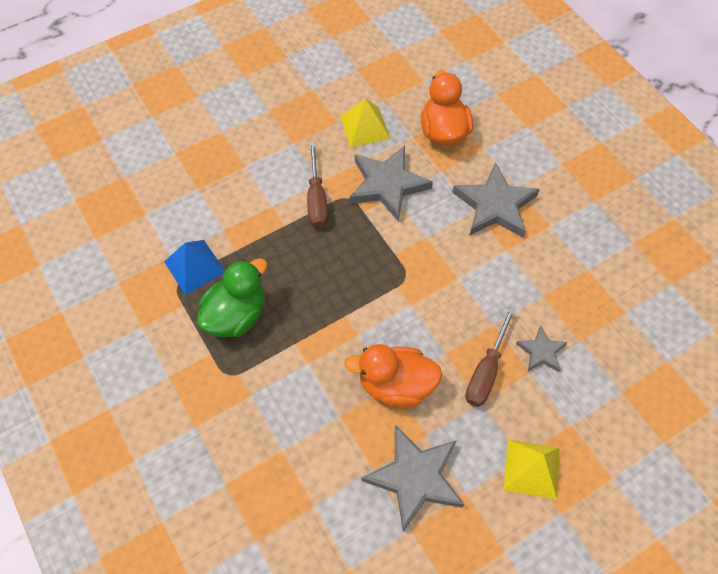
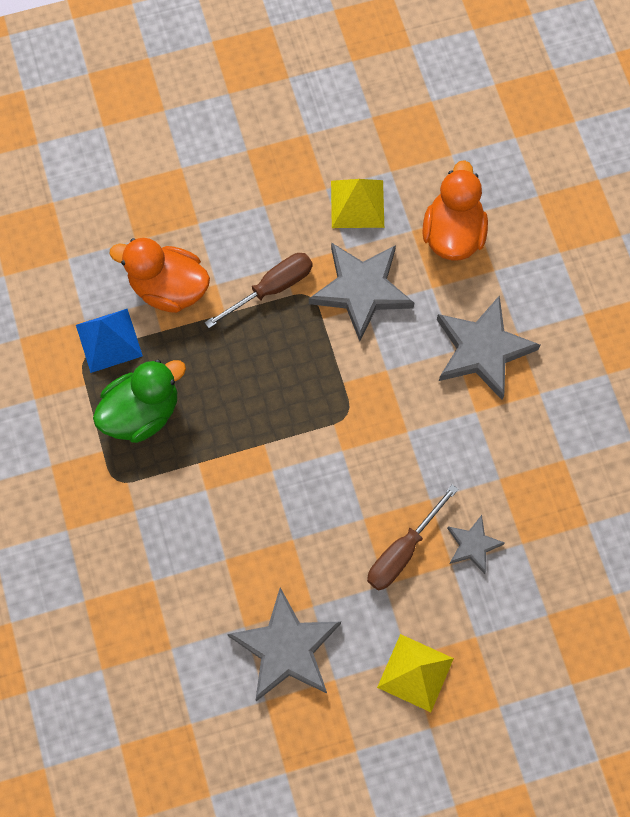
camera: 15 degrees right, 10 degrees up
brown screwdriver [307,142,328,228] -> brown screwdriver turned 135 degrees counterclockwise [204,253,313,328]
orange duck [344,344,442,407] -> orange duck moved to [110,238,210,313]

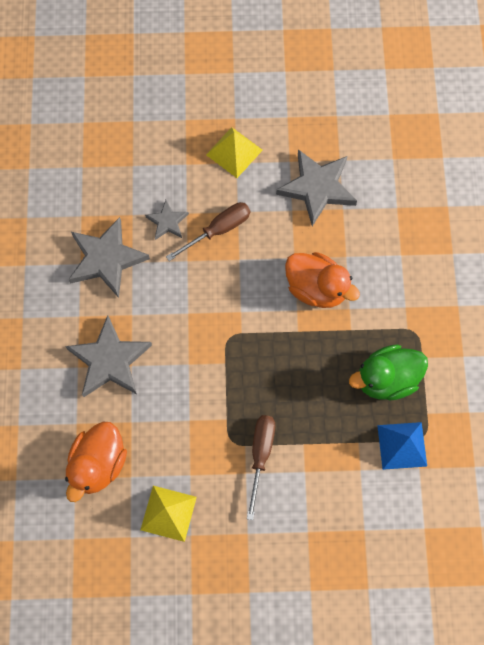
camera: 165 degrees left, 0 degrees up
orange duck [110,238,210,313] -> orange duck moved to [285,252,360,308]
brown screwdriver [204,253,313,328] -> brown screwdriver turned 120 degrees clockwise [247,415,275,520]
grey star [309,242,414,341] -> grey star moved to [68,217,150,298]

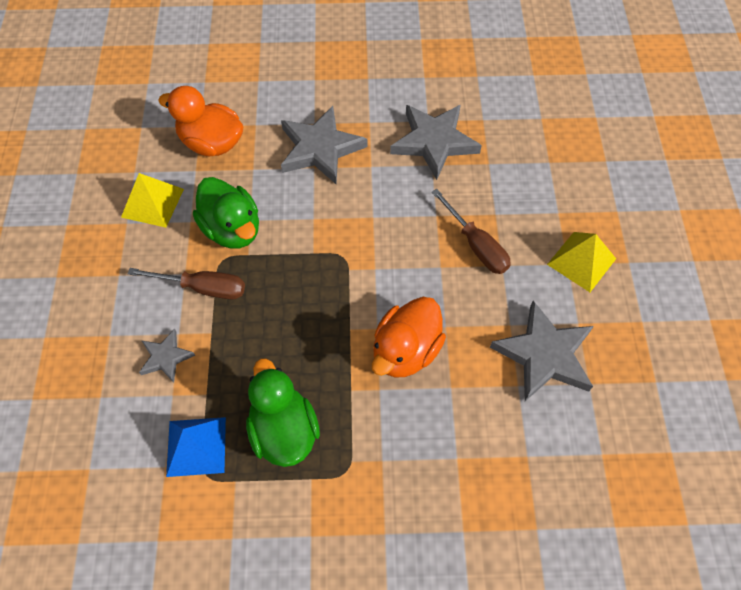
camera: 90 degrees right, 10 degrees down
grey star [145,200,189,240] -> grey star moved to [139,329,195,383]
none -> green duck [193,177,259,249]

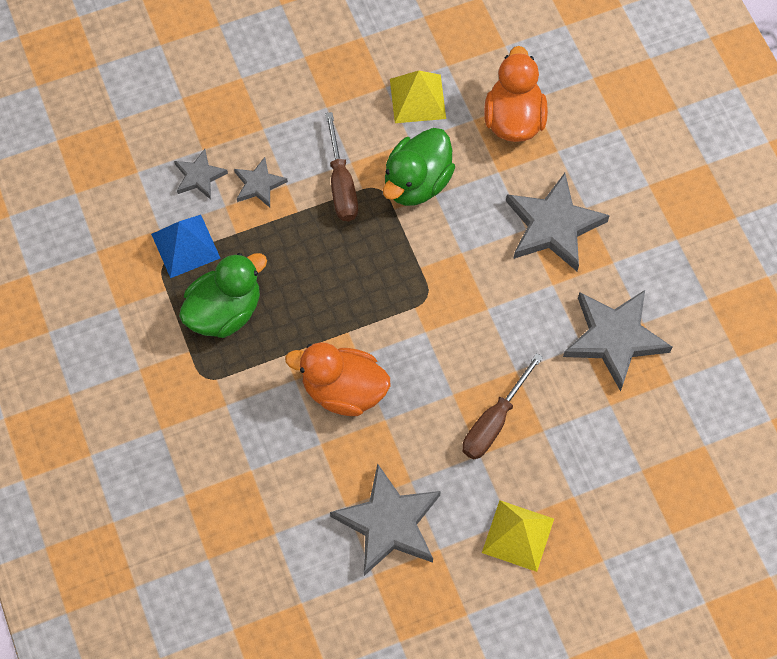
camera: 70 degrees right, 5 degrees up
none -> grey star [174,149,228,199]

